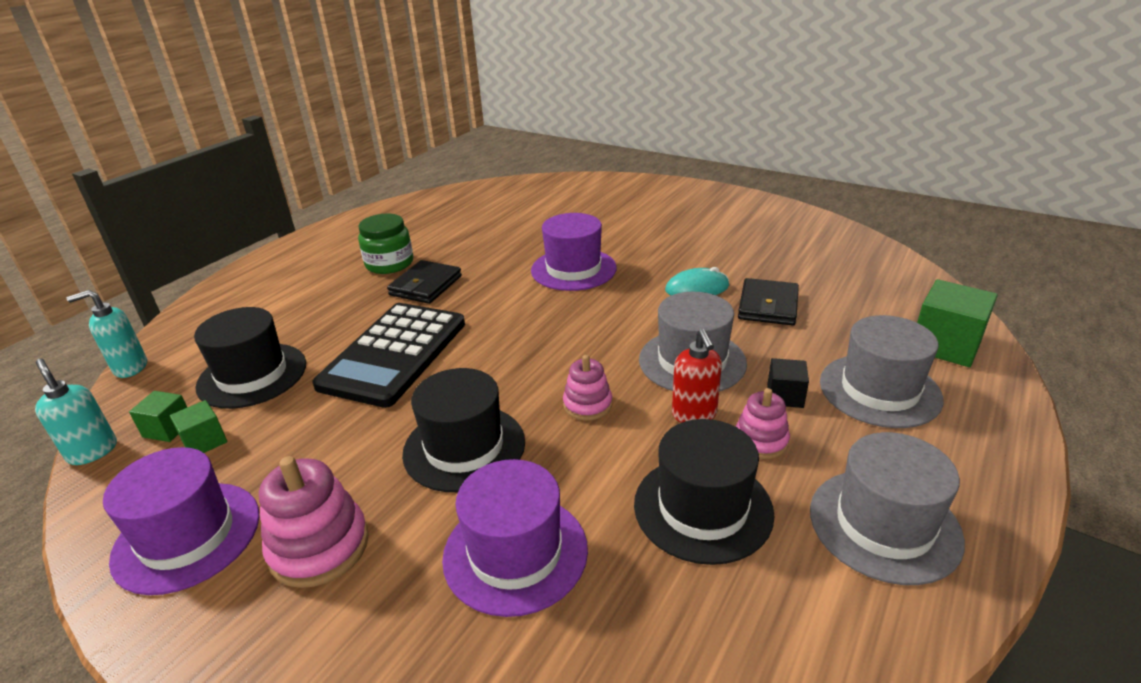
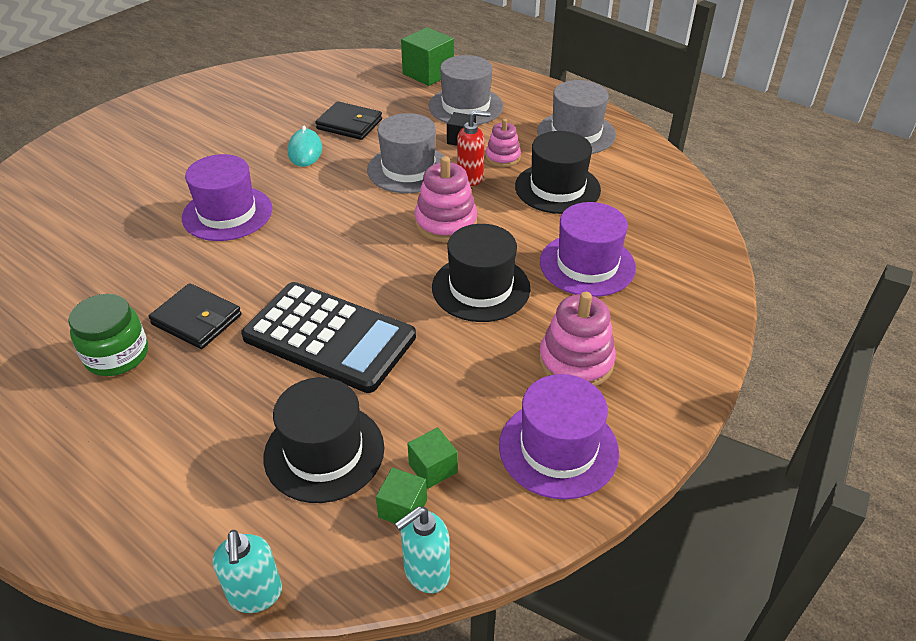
camera: 85 degrees left, 10 degrees up
pink stacking toy [563,355,612,421] -> pink stacking toy [415,156,477,242], size x1.61

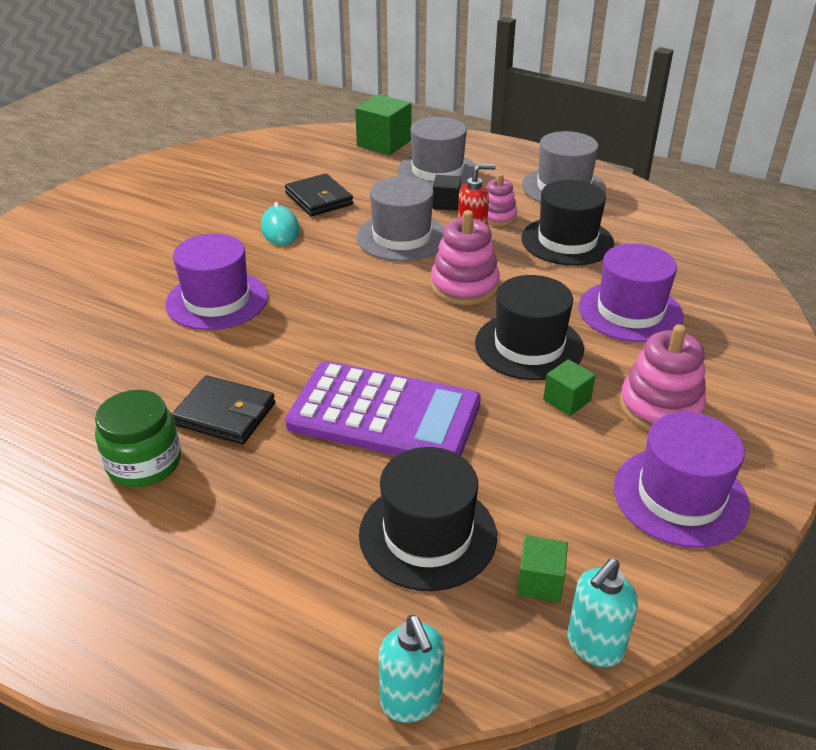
camera: 10 degrees left, 5 degrees down
black calculator [241,282,416,393] -> purple calculator [285,361,481,456]
black wallet [316,101,382,140] -> black wallet turned 45 degrees clockwise [285,174,353,216]
green cube [407,427,458,489] -> green cube moved to [543,359,596,416]

